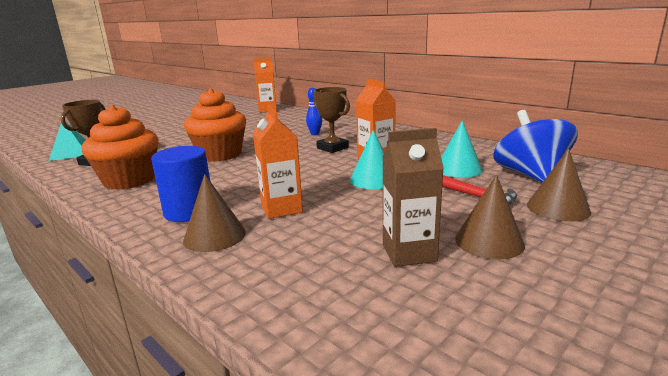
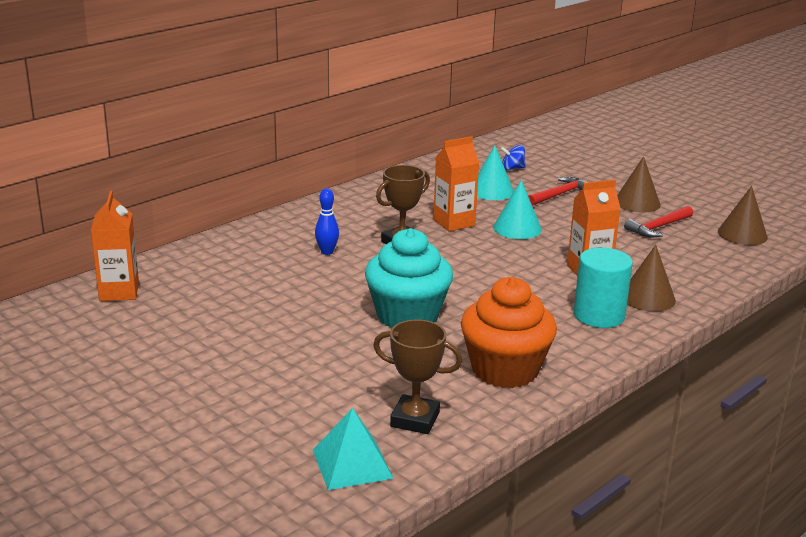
camera: 90 degrees left, 5 degrees up
blue cylinder [151,146,210,222] -> turquoise cylinder [574,247,633,328]
orange cupcake [184,88,246,162] -> turquoise cupcake [365,228,453,329]
brown carton [382,128,444,267] -> red hammer [624,206,693,237]
blue spinning top [493,110,578,183] -> blue spinning top [501,145,526,171], size x0.44
brown cone [527,148,591,222] -> brown cone moved to [718,186,768,245]

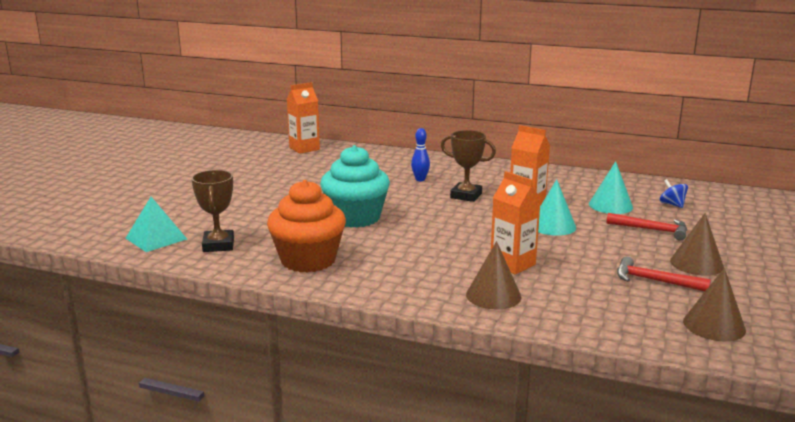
camera: 65 degrees right, 5 degrees down
turquoise cylinder [574,247,633,328] -> none

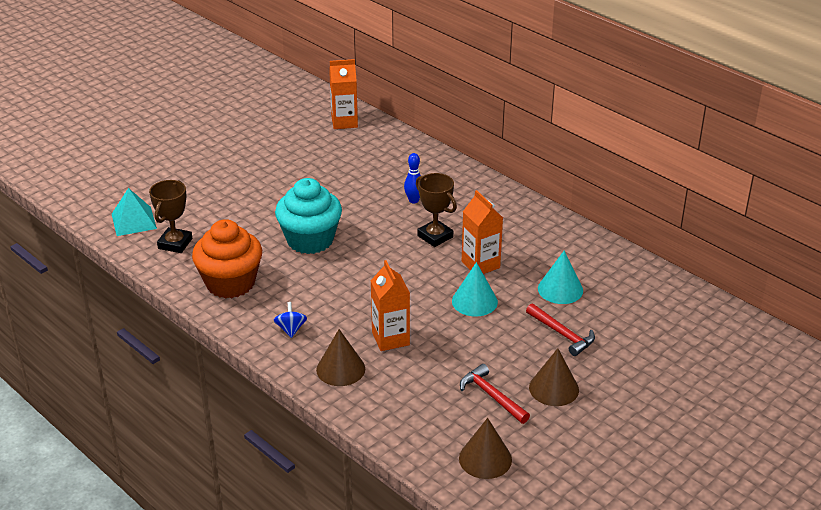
camera: 25 degrees right, 15 degrees up
blue spinning top [660,179,688,208] -> blue spinning top moved to [274,302,307,338]

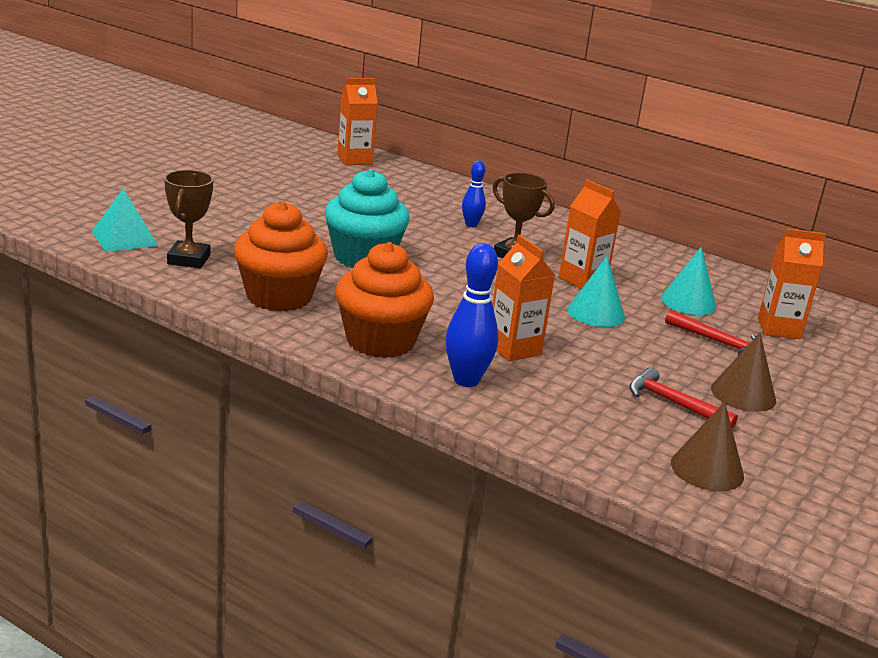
camera: 15 degrees left, 10 degrees down
blue spinning top [274,302,307,338] -> orange cupcake [336,242,434,358]
brown cone [316,329,365,386] -> blue bowling pin [445,243,499,387]
none -> orange carton [758,229,825,339]

